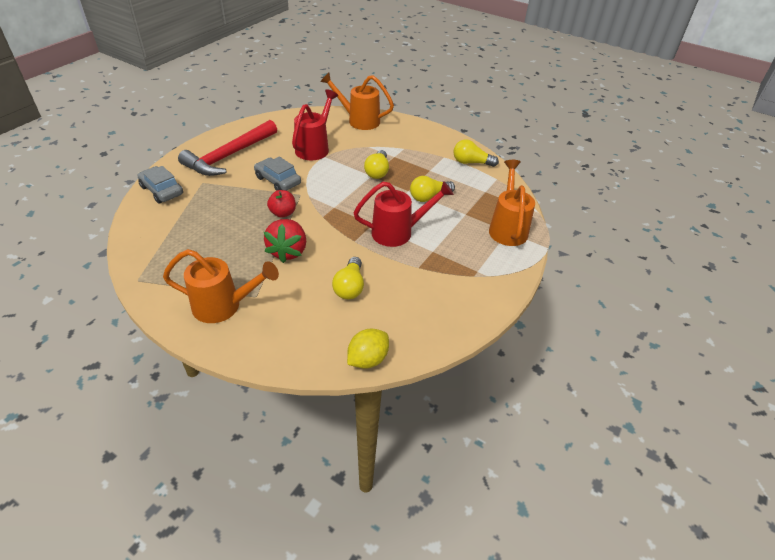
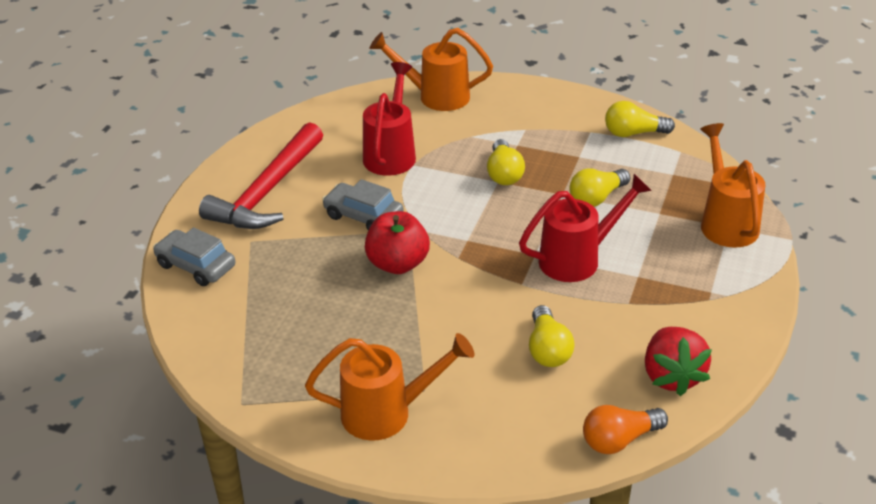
camera: 10 degrees left, 5 degrees down
red strawberry [264,219,306,263] -> red strawberry moved to [645,327,712,396]
red apple [267,190,296,218] -> red apple [365,211,430,274], size x1.52
yellow lemon [347,329,389,369] -> orange light bulb [583,405,668,454]

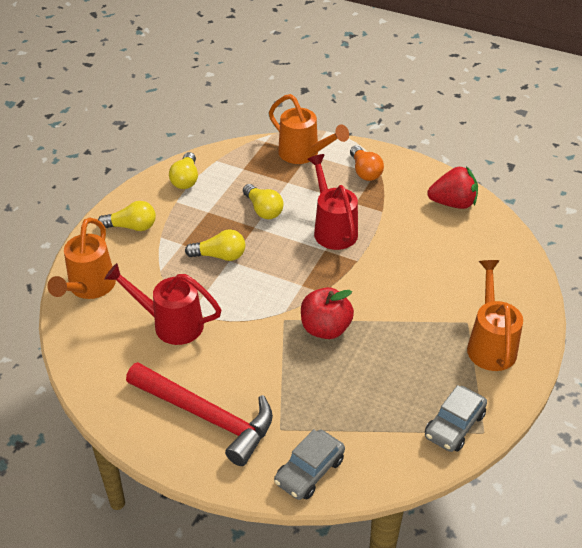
camera: 85 degrees left, 5 degrees up
grey car [322,179,404,230] -> grey car moved to [425,385,487,452]
yellow light bulb [529,305,575,367] -> yellow light bulb moved to [98,201,156,231]
orange light bulb [583,405,668,454] -> orange light bulb moved to [350,145,384,181]
orange watering can [700,123,765,248] -> orange watering can turned 135 degrees counterclockwise [269,94,349,164]

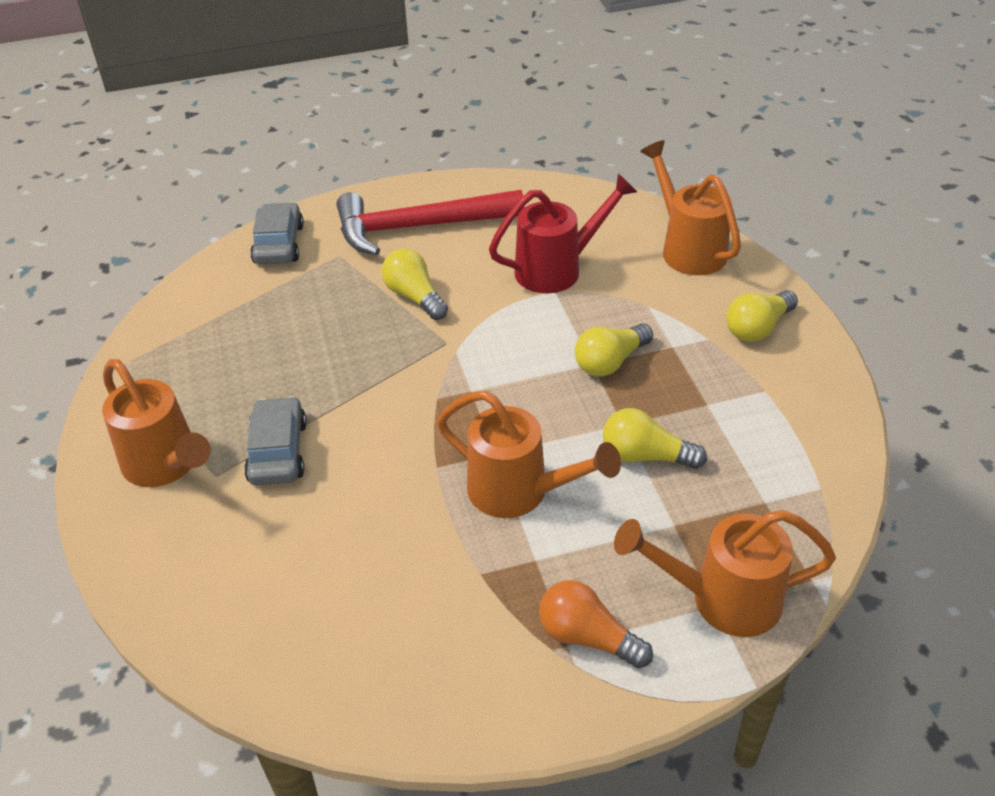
camera: 140 degrees right, 0 degrees up
yellow light bulb [169,152,198,189] -> yellow light bulb moved to [382,249,448,320]
red apple [301,287,354,339] -> none
red watering can [307,154,358,250] -> orange watering can [437,390,621,518]
grey car [425,385,487,452] -> grey car moved to [244,396,307,485]
red strawberry [427,166,478,209] -> none

